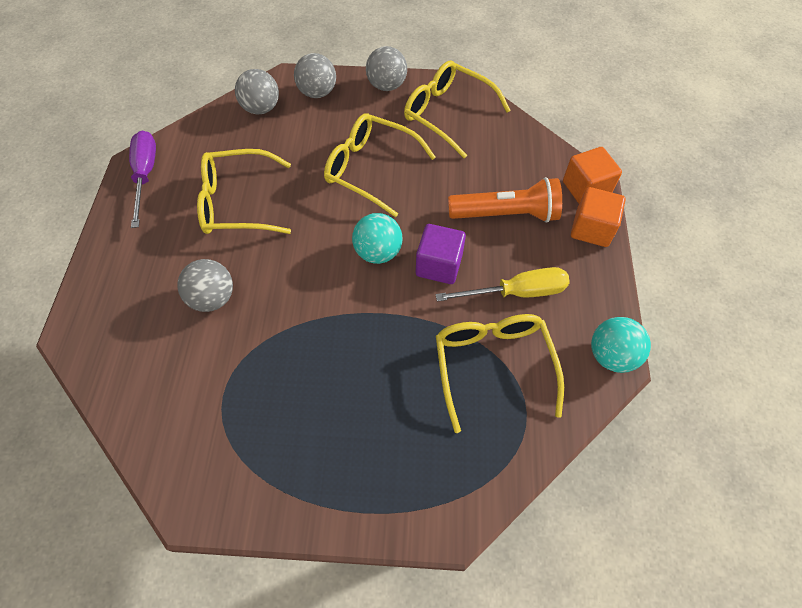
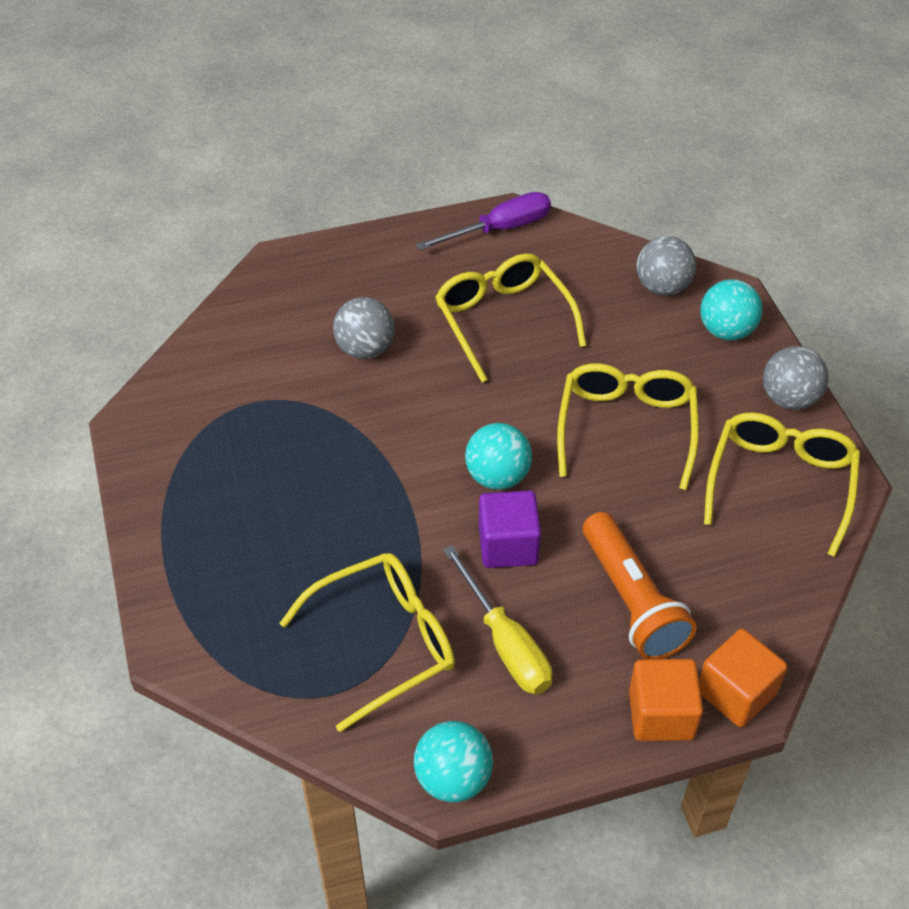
camera: 70 degrees right, 10 degrees down
grey ball [294,53,336,98] -> turquoise ball [700,279,763,340]

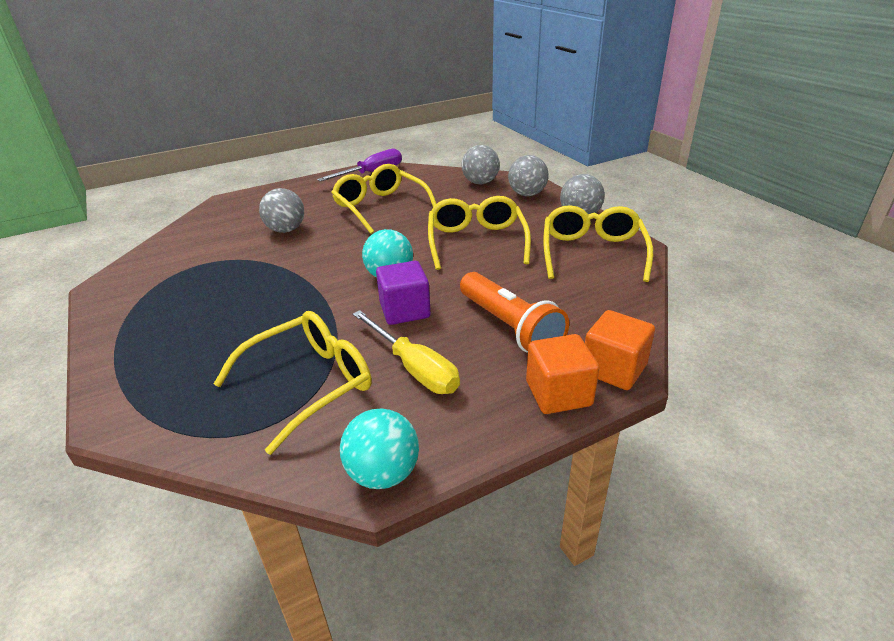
camera: 10 degrees left, 15 degrees down
turquoise ball [700,279,763,340] -> grey ball [508,155,549,196]

